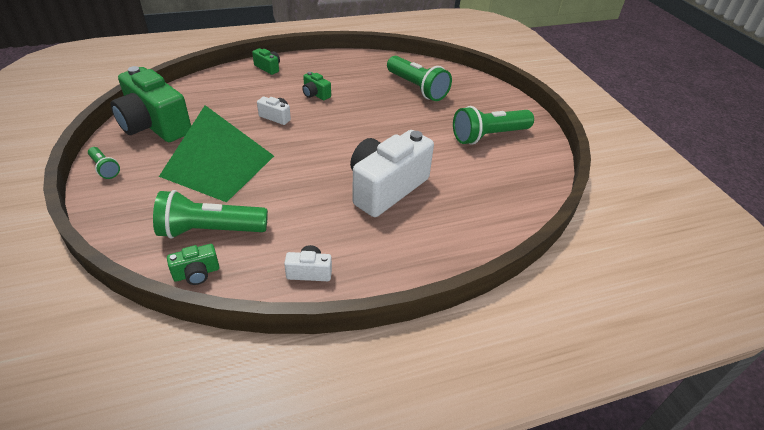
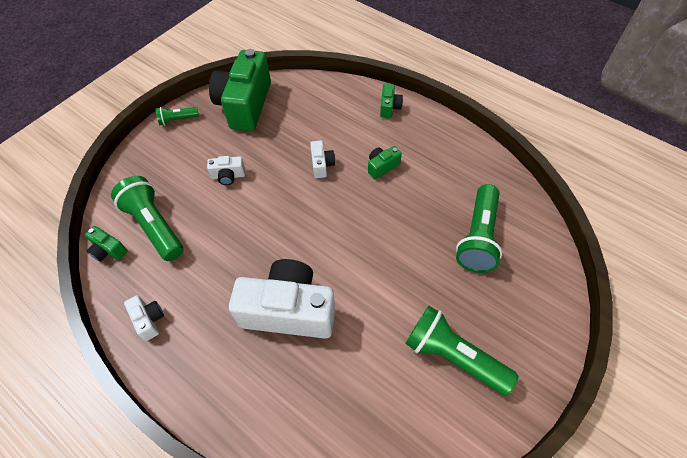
camera: 60 degrees right, 15 degrees up
green flashlight [88,147,120,179] -> green flashlight turned 60 degrees clockwise [156,107,199,126]
green pyramid [159,105,274,202] -> white camera [207,156,245,185]
green camera [302,72,331,100] -> green camera turned 45 degrees clockwise [368,146,402,180]

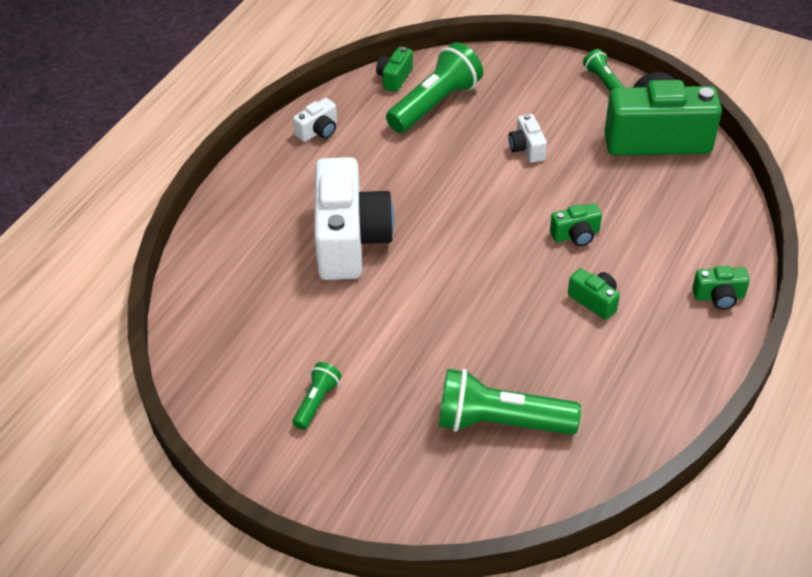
camera: 80 degrees right, 10 degrees down
white camera [310,140,335,178] -> green camera [550,203,602,246]
green flashlight [405,306,518,396] -> green flashlight [292,362,341,430], size x0.51

